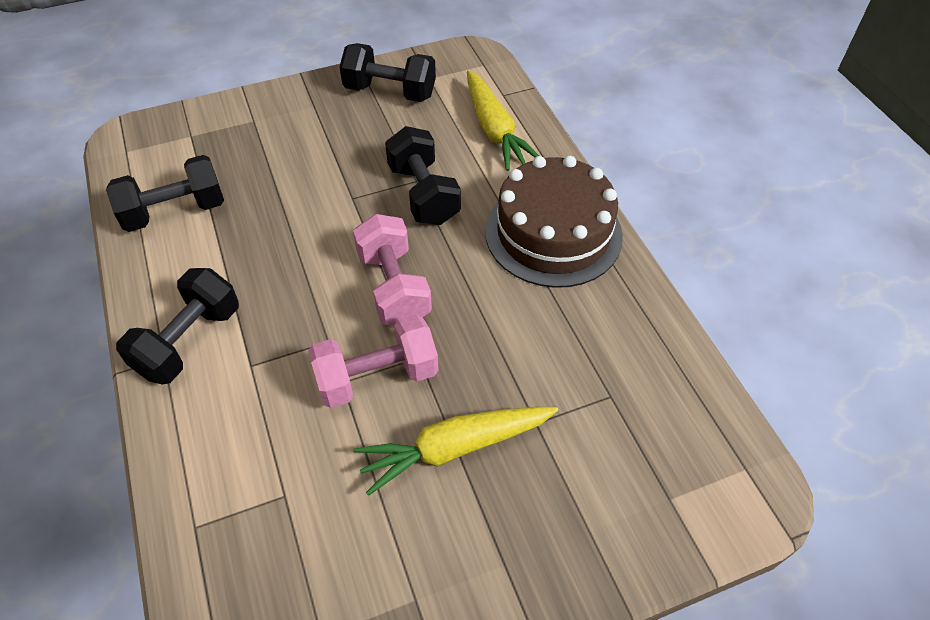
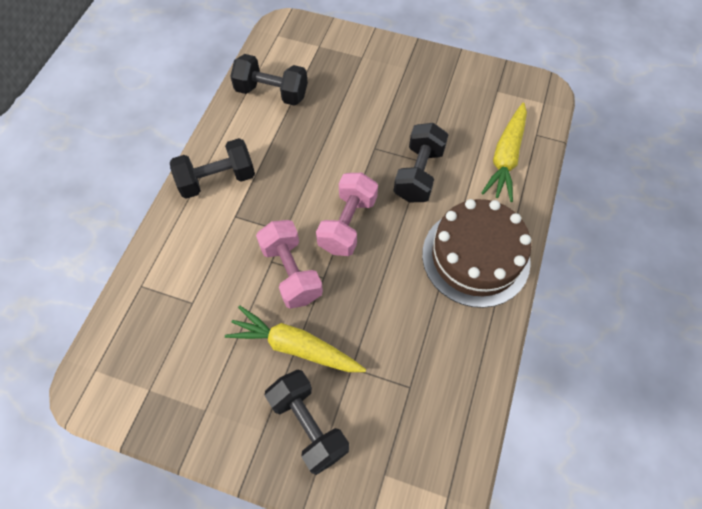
camera: 40 degrees right, 10 degrees up
pink dumbbell [308,315,439,408] -> pink dumbbell turned 45 degrees clockwise [256,220,323,309]
black dumbbell [340,43,436,102] -> black dumbbell moved to [264,369,349,475]

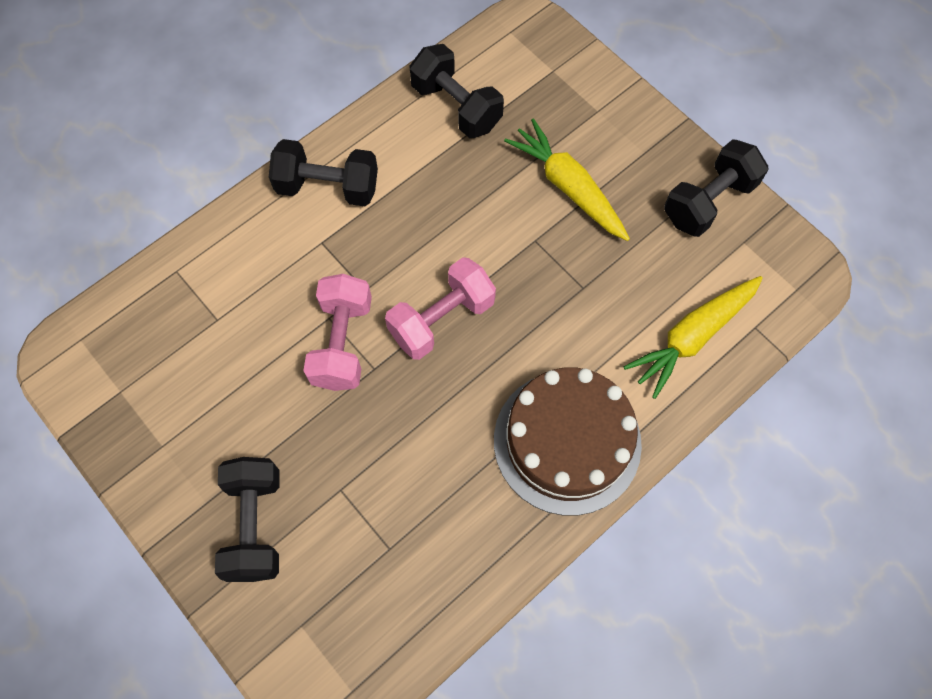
camera: 30 degrees right, 5 degrees up
yellow carrot [225,306,366,372] -> yellow carrot moved to [504,118,630,241]
black dumbbell [394,123,449,203] -> black dumbbell moved to [664,139,768,237]

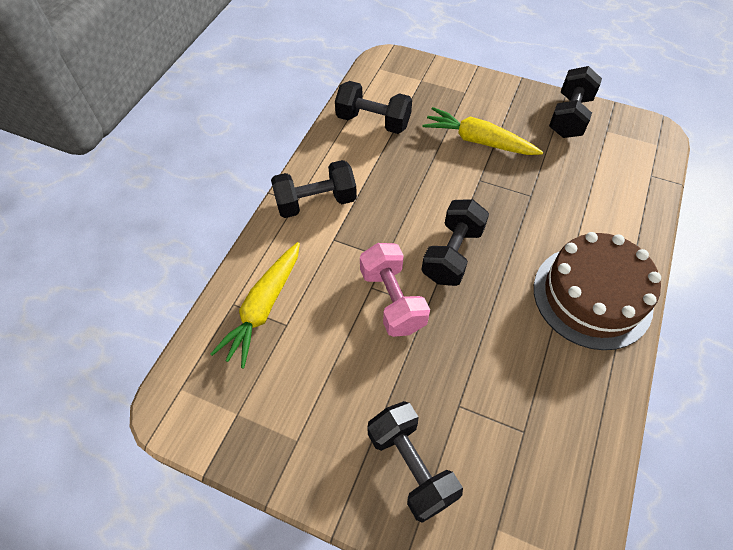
camera: 25 degrees left, 10 degrees down
pink dumbbell [385,257,496,360] -> black dumbbell [422,199,489,286]
yellow carrot [624,276,763,399] -> yellow carrot moved to [211,242,300,368]

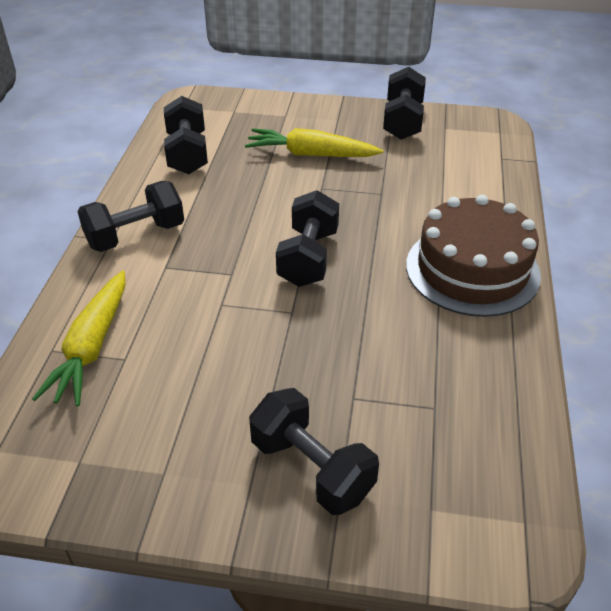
camera: 15 degrees left, 15 degrees down
black dumbbell [335,81,412,134] -> black dumbbell turned 75 degrees clockwise [164,96,208,174]
pink dumbbell [360,243,430,337] -> none

